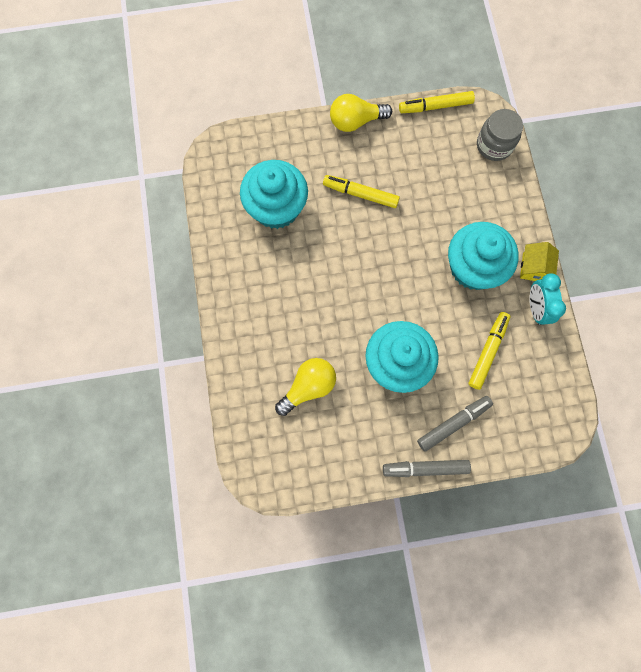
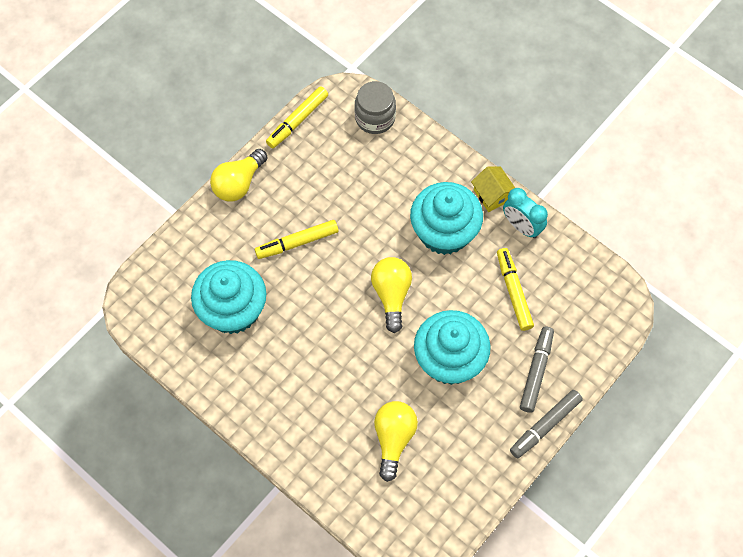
camera: 40 degrees left, 10 degrees down
none -> yellow light bulb [371,257,412,333]

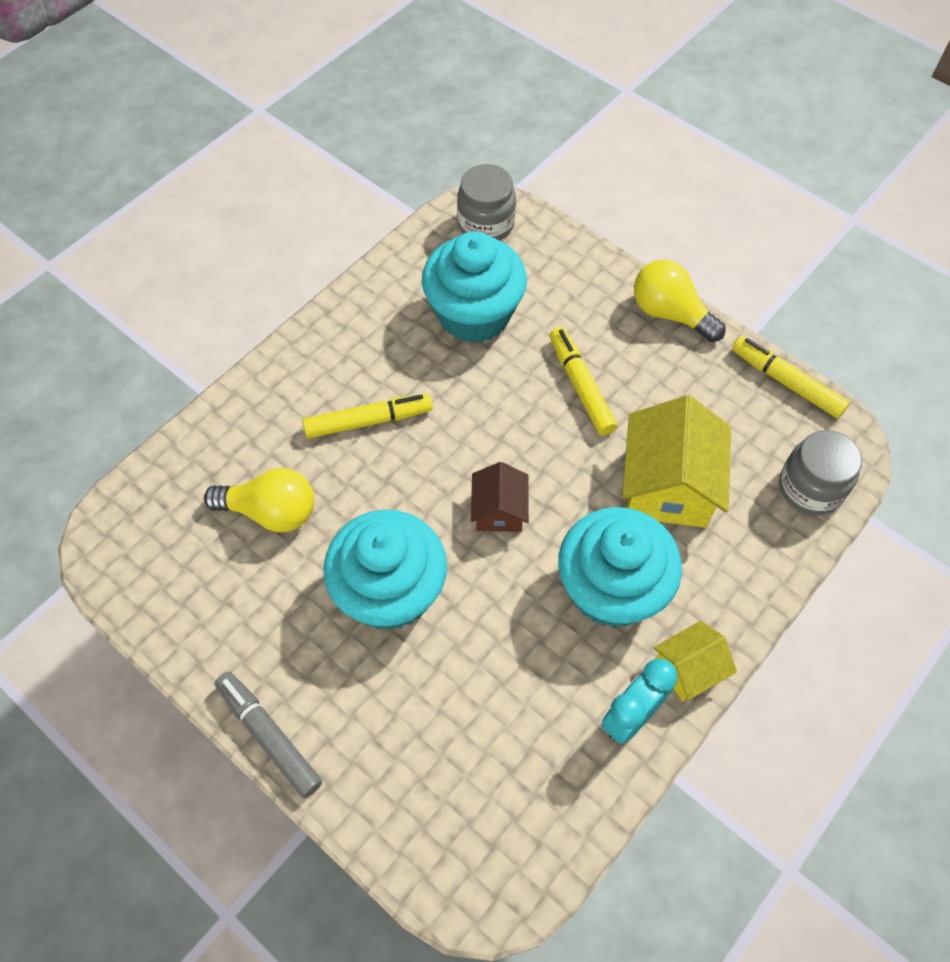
camera: 90 degrees right, 5 degrees down
yellow light bulb [371,257,412,333] -> brown house [471,462,529,532]
yellow marker [497,248,534,331] -> yellow marker moved to [303,394,433,438]
grey marker [520,326,554,413] -> none
none -> grey jar [457,164,516,241]
none -> yellow house [622,395,731,528]

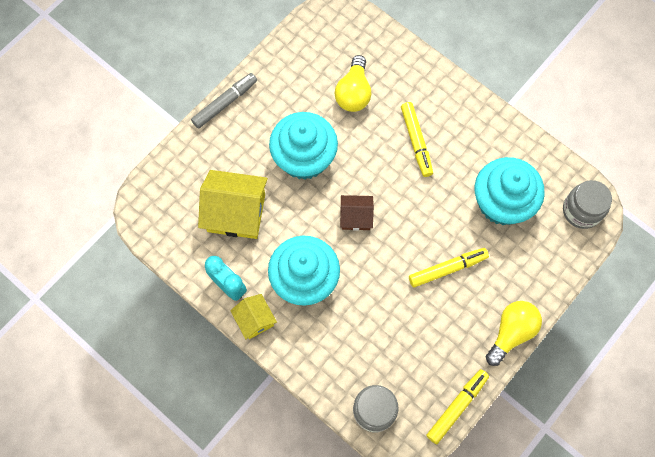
camera: 90 degrees right, 10 degrees up
yellow house [622,395,731,528] -> yellow house moved to [198,170,268,239]

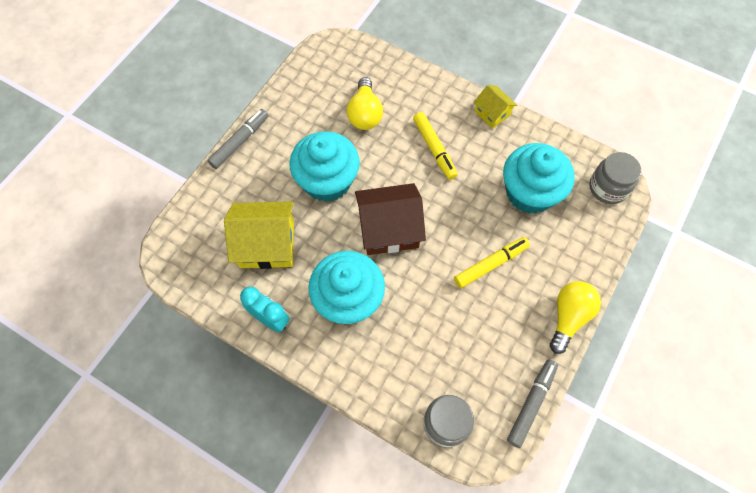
camera: 10 degrees left, 5 degrees down
yellow house [230,294,277,339] -> yellow house moved to [473,85,517,129]
brown house [340,195,374,231] -> brown house [355,183,426,255], size x1.81
yellow marker [426,369,489,444] -> grey marker [507,360,558,448]

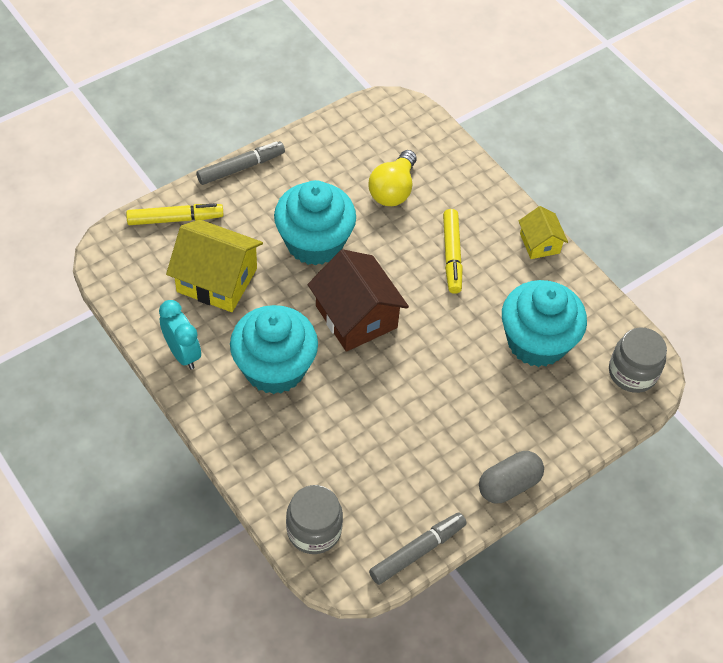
camera: 20 degrees right, 10 degrees down
brown house [355,183,426,255] -> brown house turned 45 degrees clockwise [308,249,409,352]
yellow marker [454,237,530,288] -> yellow marker moved to [126,203,224,225]
yellow light bulb [550,281,601,354] -> grey capsule [479,451,544,503]

